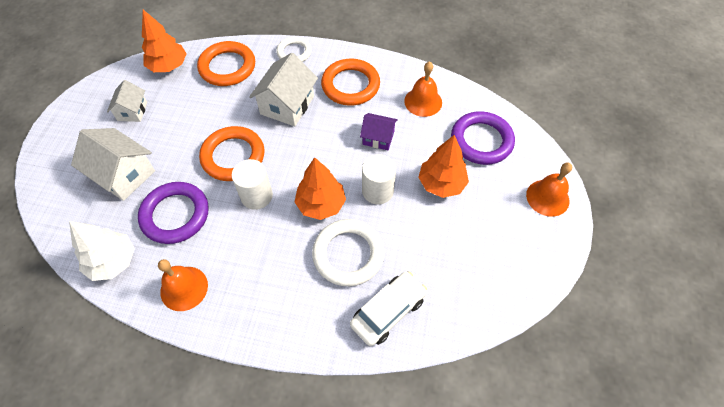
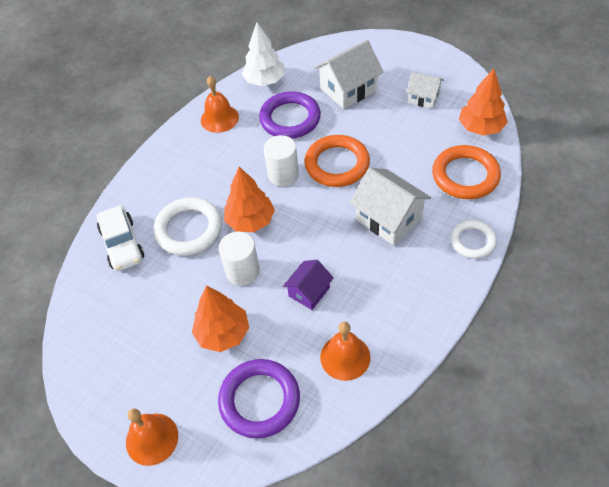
camera: 115 degrees right, 5 degrees down
orange ring [321,59,380,106] -> none

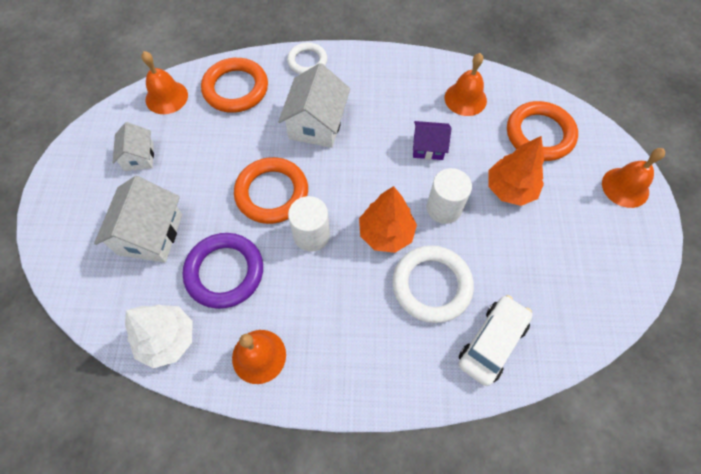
camera: 125 degrees left, 10 degrees up
purple ring [218,359,300,439] -> orange ring [507,101,578,161]
white house [314,40,383,109] -> white house turned 75 degrees clockwise [94,176,182,263]
orange tree [459,68,508,136] -> orange bell [141,51,188,114]

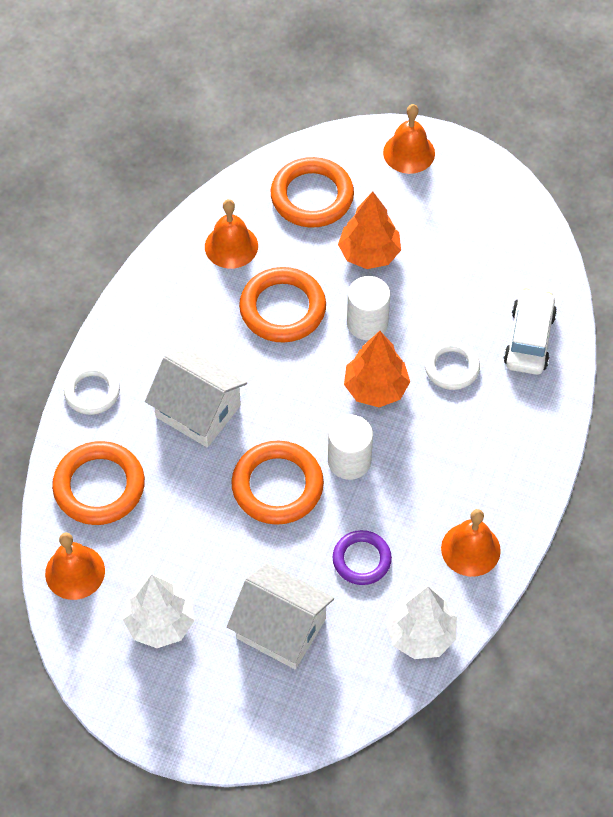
camera: 70 degrees left, 5 degrees down
white house [112,122,154,171] -> white tree [123,575,195,648]
purple ring [183,233,263,309] -> purple ring [333,530,392,585], size x0.63
white ring [392,245,474,323] -> white ring [425,341,480,390], size x0.63
purple house [413,121,452,160] -> orange ring [239,267,326,343]
white car [458,295,533,386] -> white car turned 45 degrees clockwise [503,288,557,375]

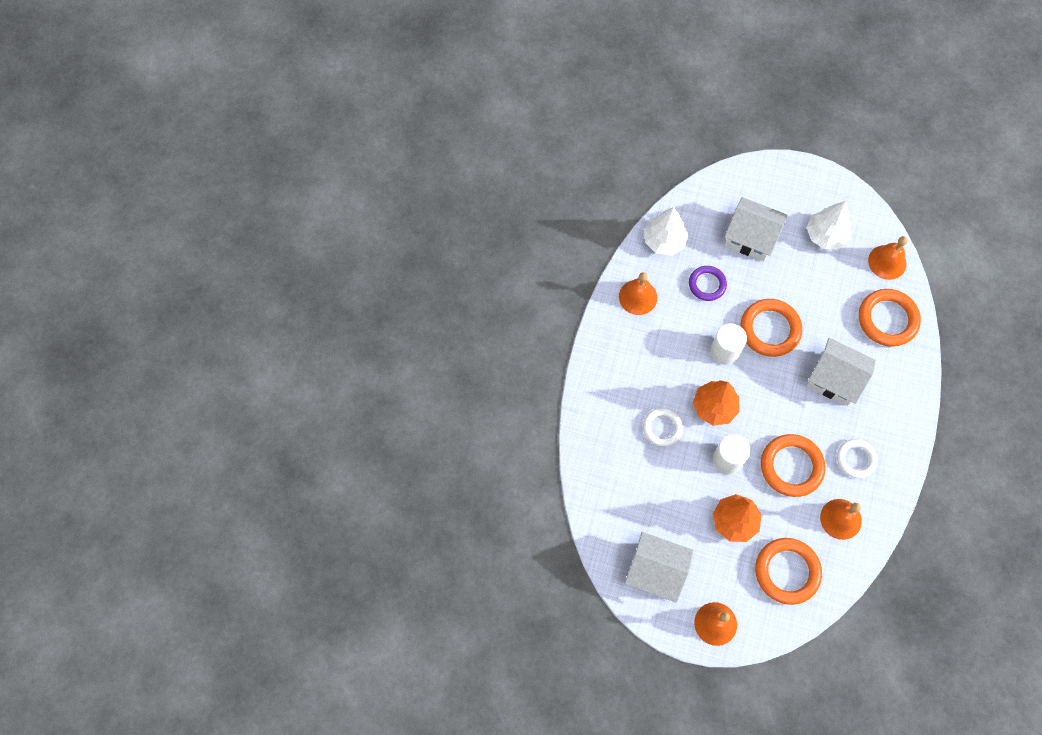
camera: 175 degrees right, 10 degrees up
white ring [64,365,120,415] -> white ring moved to [837,439,877,478]
white car [503,288,557,375] -> none
none -> white house [625,532,693,603]

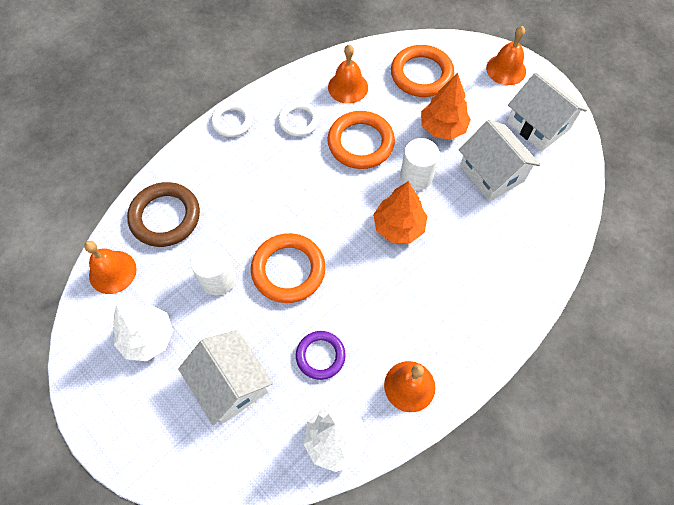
camera: 150 degrees left, 5 degrees down
white ring [643,408,683,446] -> white ring moved to [211,102,253,137]
white cylinder [711,323,747,365] -> white cylinder moved to [190,243,236,295]
white house [807,338,876,406] -> white house moved to [459,120,541,201]
orange ring [859,289,921,347] -> brown ring [127,182,200,247]

